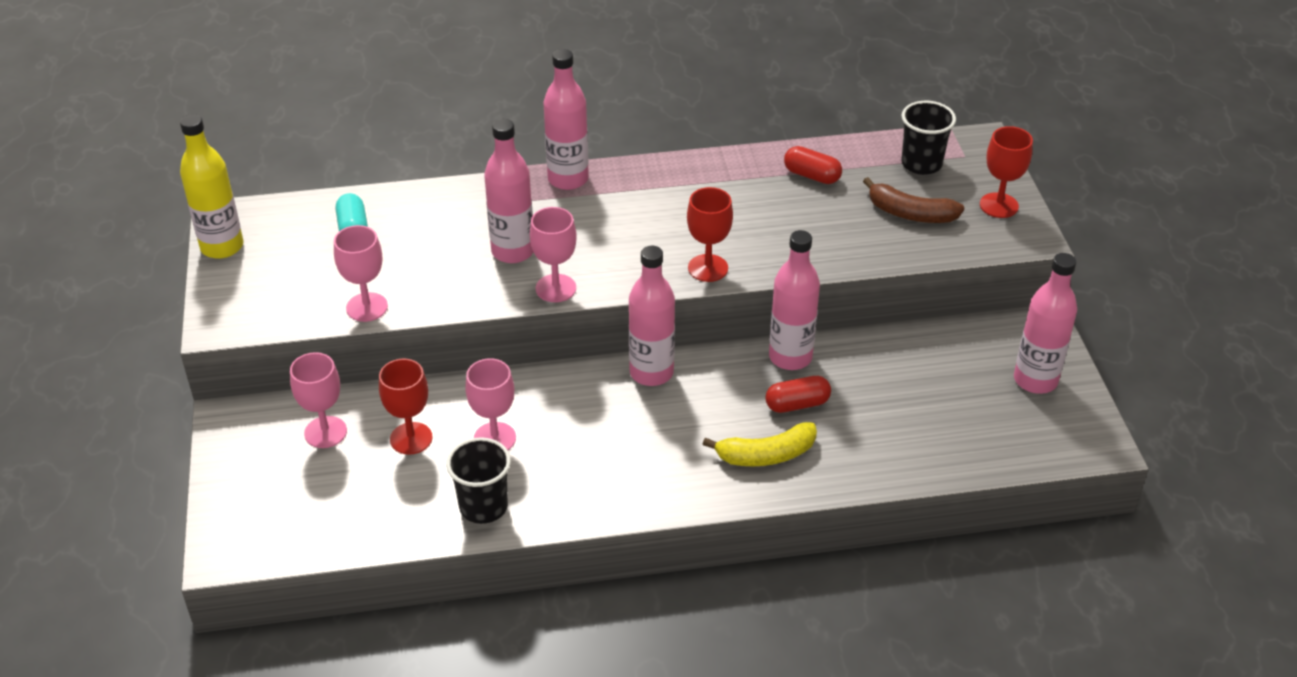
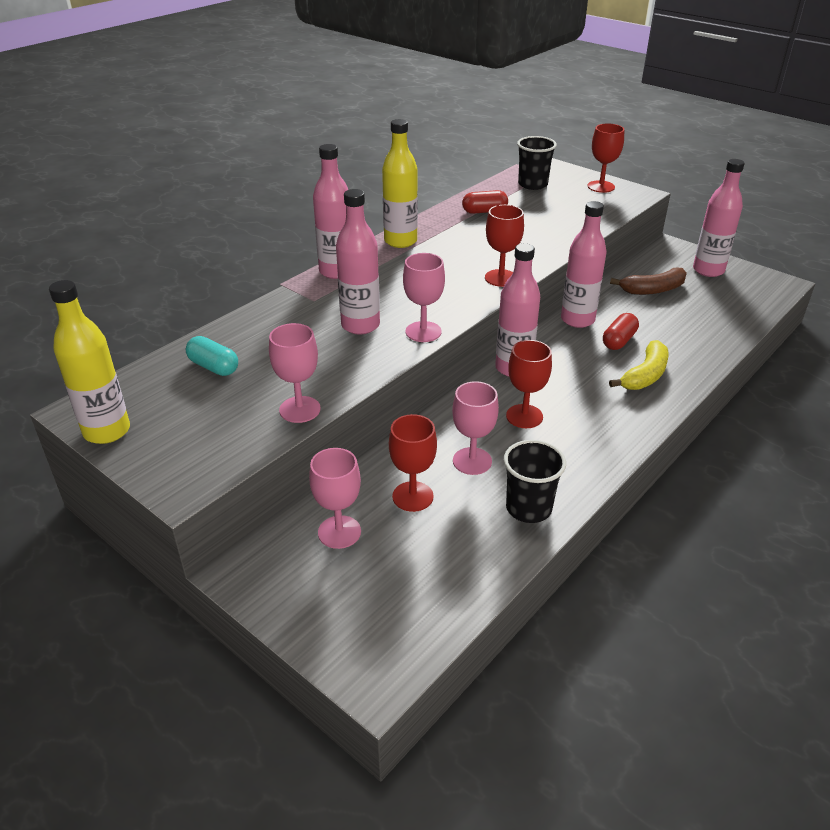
camera: 40 degrees left, 5 degrees down
brown banana [863,177,964,223] -> brown banana moved to [610,268,687,295]
none -> yellow bottle [382,119,418,248]
none -> red goblet [506,340,552,428]

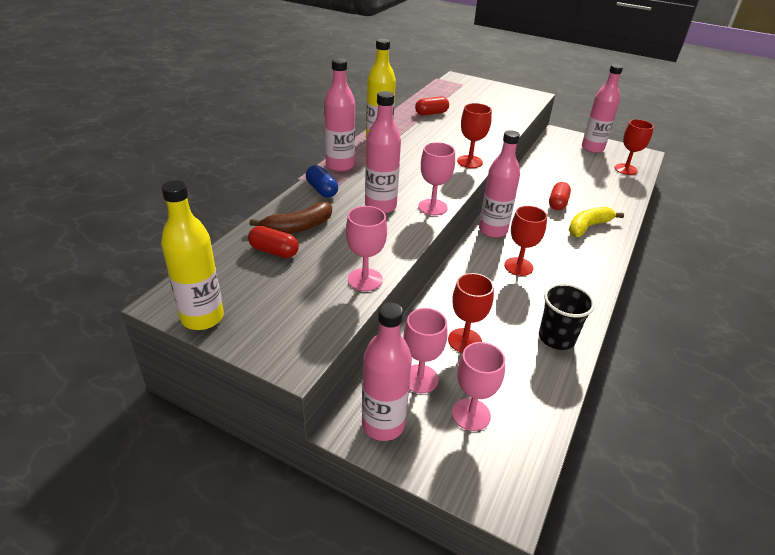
camera: 15 degrees left, 0 degrees up
turquoise capsule [186,336,238,376] -> red capsule [248,226,299,258]
pink goblet [452,381,499,475] -> pink goblet moved to [452,342,505,431]
black cup [517,136,557,190] -> none
pink bottle [561,201,607,328] -> pink bottle moved to [362,302,412,441]
red goblet [588,123,624,193] -> red goblet moved to [615,119,654,175]
yellow banana [609,340,669,390] -> yellow banana turned 150 degrees counterclockwise [569,207,624,237]
brown banana [610,268,687,295] -> brown banana moved to [250,202,332,234]
none -> blue capsule [306,165,338,198]

